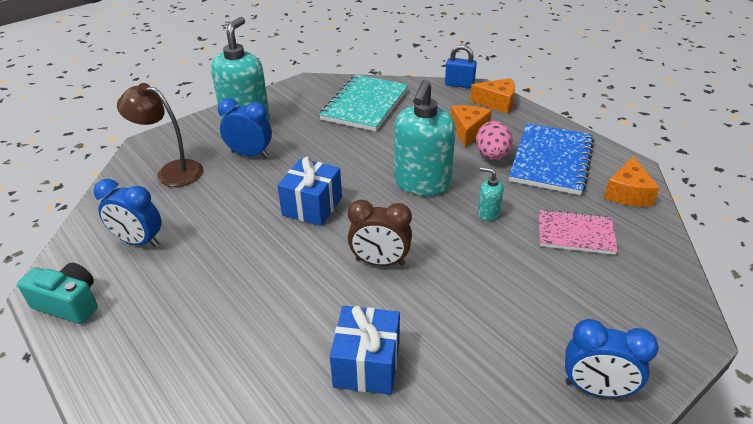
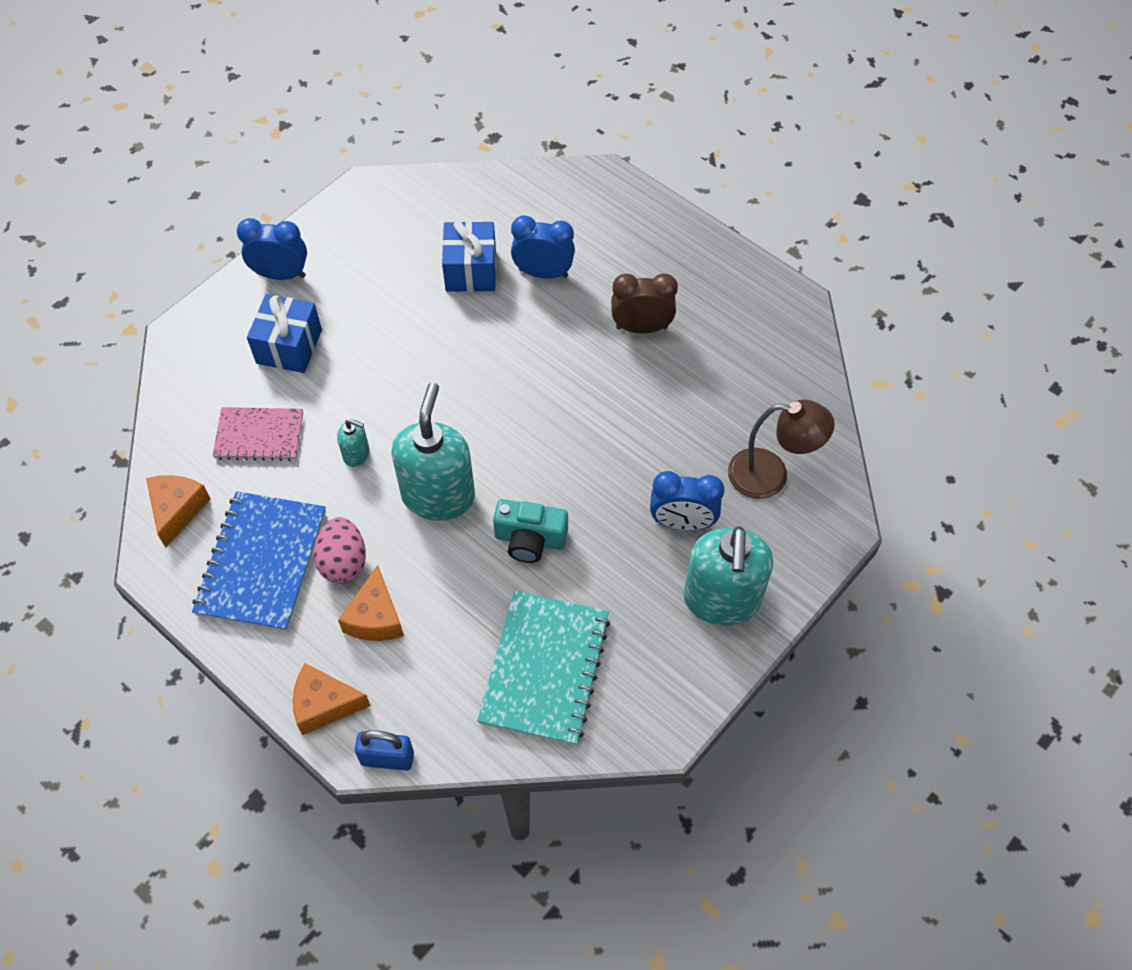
camera: 170 degrees right, 20 degrees up
turquoise camera [17,263,98,324] -> turquoise camera moved to [493,499,568,563]
blue clock [94,179,162,247] -> blue clock moved to [511,215,575,279]
blue gift [277,157,342,226] -> blue gift moved to [247,294,322,373]
brown clock [348,200,412,266] -> brown clock moved to [611,274,678,333]

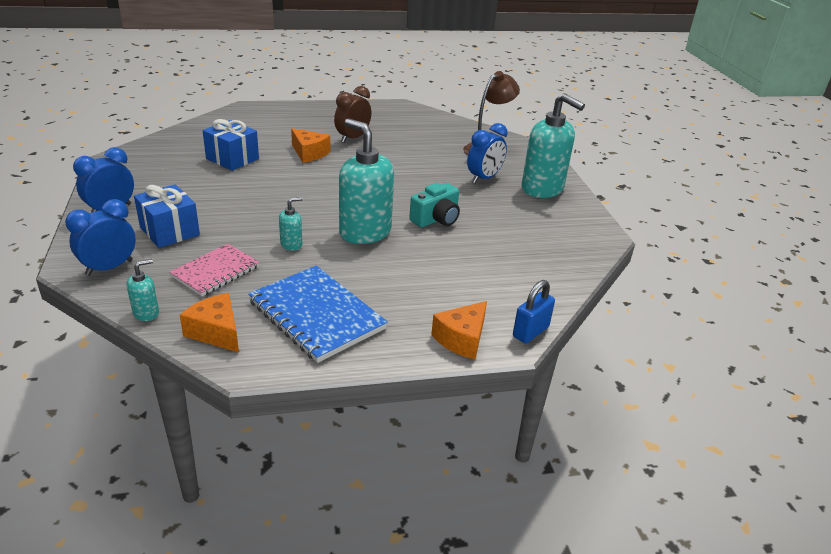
camera: 55 degrees left, 25 degrees down
pink egg [314,517,366,584] -> none
orange cheese [338,565,404,641] -> orange cheese moved to [291,128,330,163]
turquoise notebook [477,591,610,746] -> none
blue clock [511,215,575,279] -> blue clock moved to [65,199,136,276]
none -> turquoise soap dispenser [126,259,159,321]

